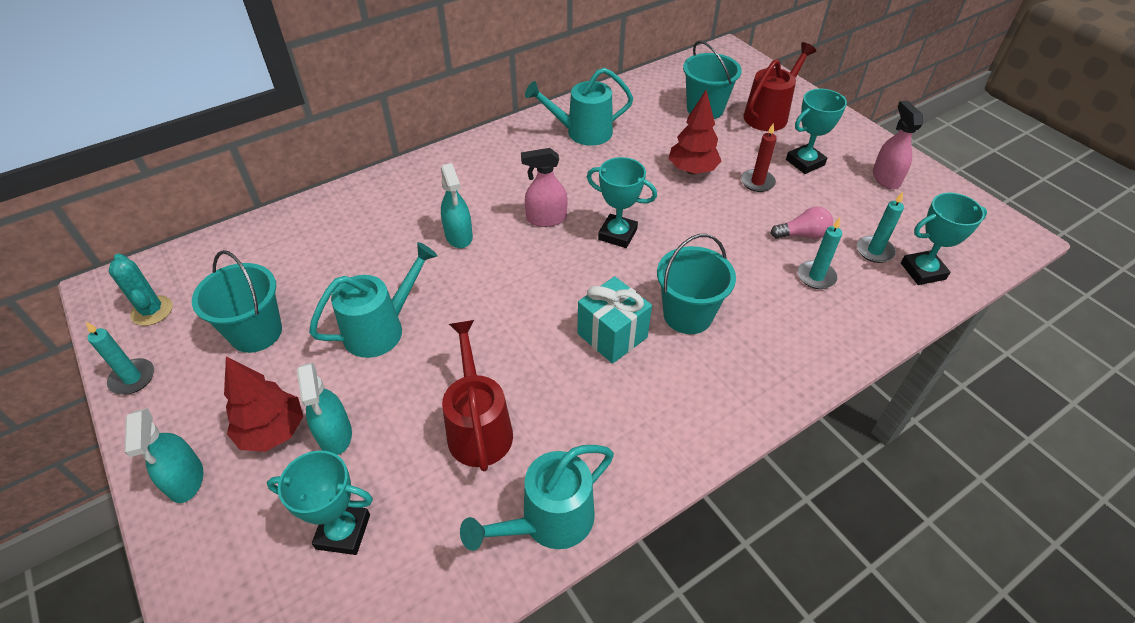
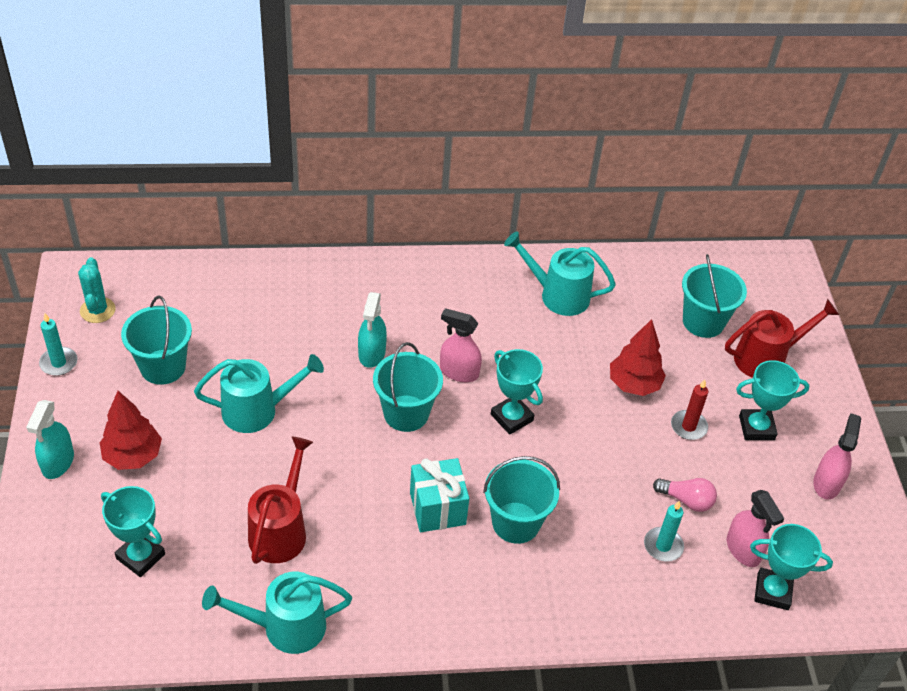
camera: 25 degrees right, 0 degrees up
turquoise spray bottle [297,362,352,455] -> none
turquoise candle [857,192,904,263] -> pink spray bottle [727,490,785,567]
none -> turquoise bucket [373,342,443,432]

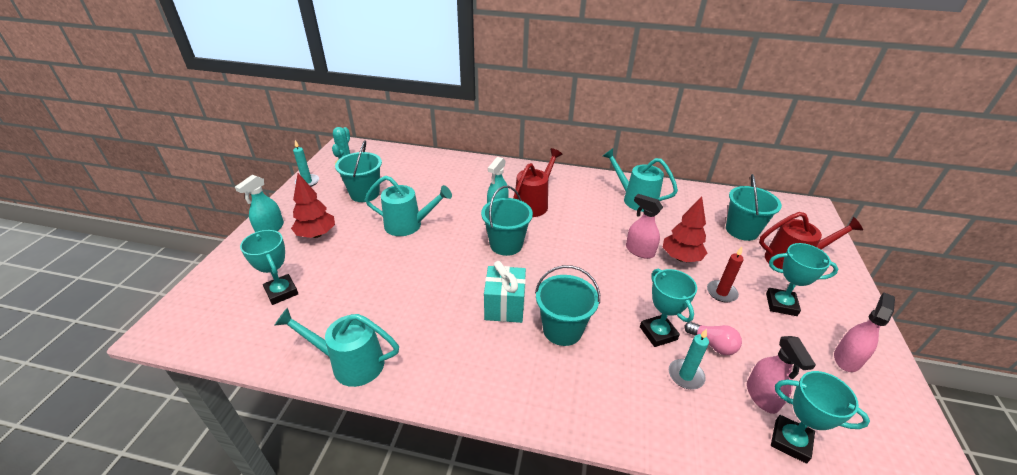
camera: 20 degrees right, 10 degrees down
red watering can [248,437,313,564] -> red watering can moved to [513,148,562,217]
pink spray bottle [440,308,482,382] -> pink spray bottle moved to [626,194,663,259]
turquoise trophy [491,349,543,435] -> turquoise trophy moved to [640,269,697,347]

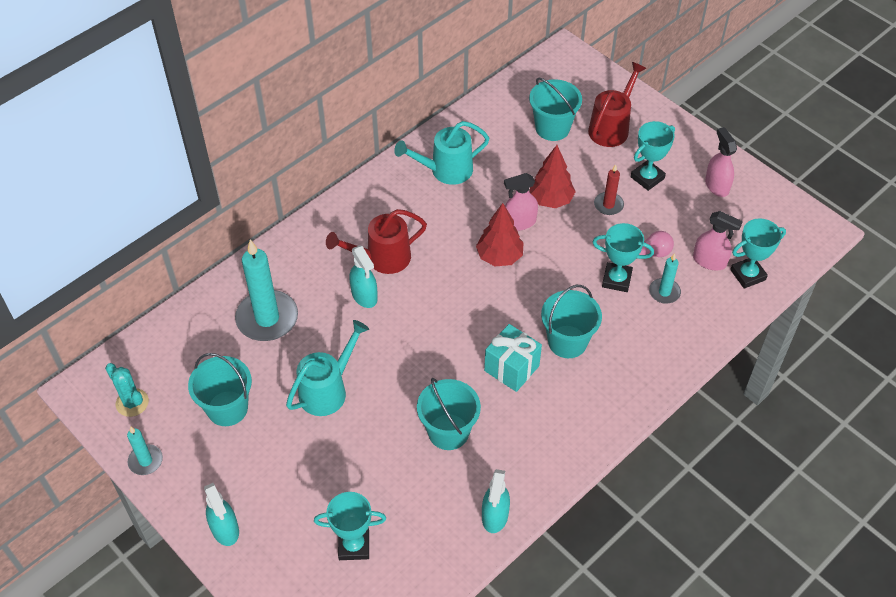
camera: 55 degrees left, 15 degrees up
turquoise watering can [274,307,399,387] -> turquoise spray bottle [482,469,510,533]
red tree [291,173,335,238] -> red tree moved to [476,203,524,266]
turquoise bucket [481,186,533,256] -> turquoise bucket moved to [417,378,481,450]
red watering can [513,148,562,217] -> red watering can turned 90 degrees counterclockwise [326,209,427,274]
none -> turquoise candle [235,240,298,341]

